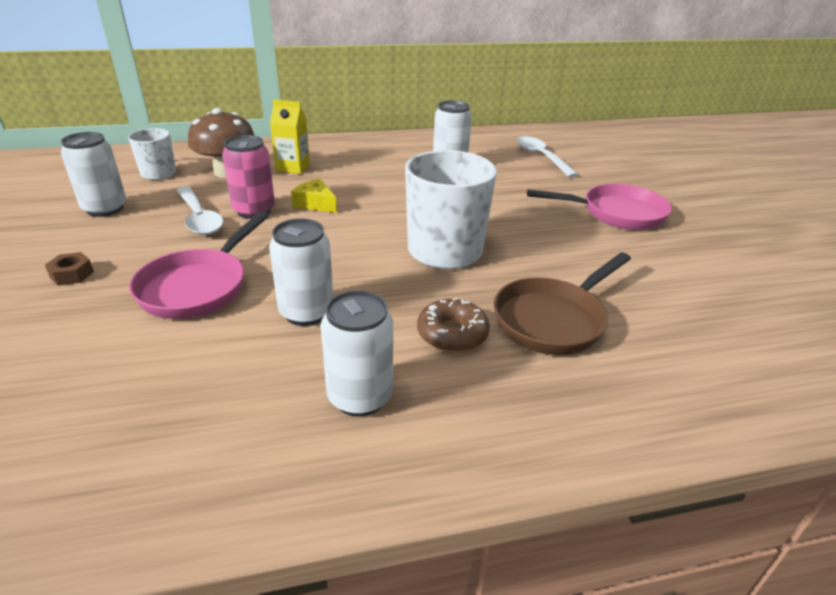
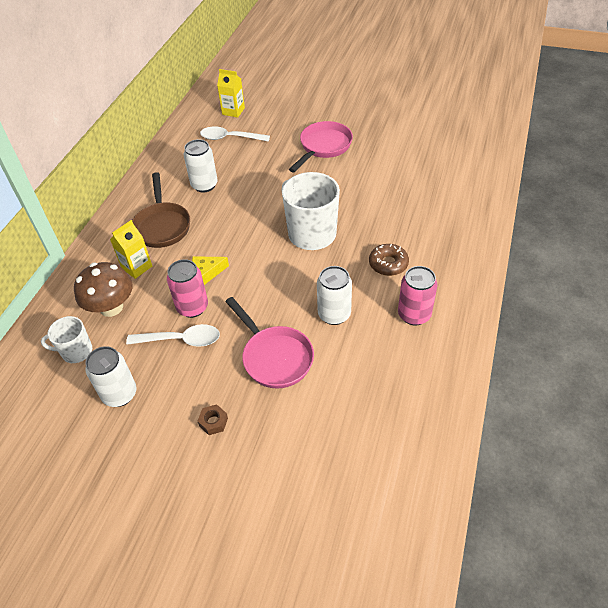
camera: 55 degrees left, 15 degrees up
white can [321,290,393,416] -> pink can [398,266,438,326]
brown pan [494,252,631,355] -> brown pan moved to [132,172,190,248]
none -> yellow carton [217,69,245,118]

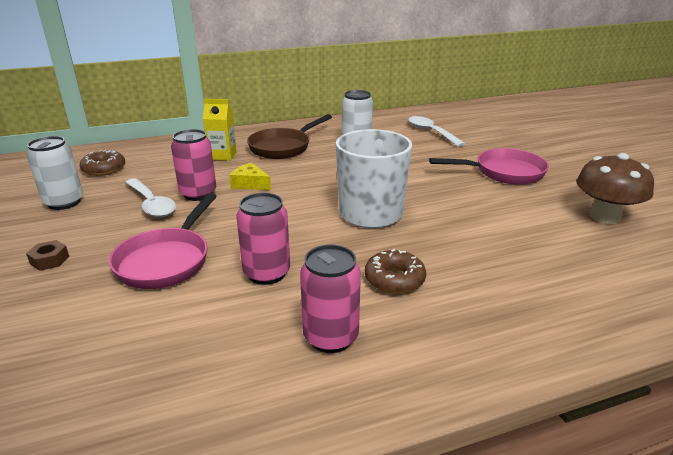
camera: 50 degrees right, 20 degrees down
white mug [41,316,92,363] -> brown donut [79,150,125,176]
brown mushroom [74,262,133,317] -> brown mushroom moved to [576,153,654,224]
yellow carton [217,69,245,118] -> none
white can [317,266,352,325] -> pink can [236,193,290,285]

